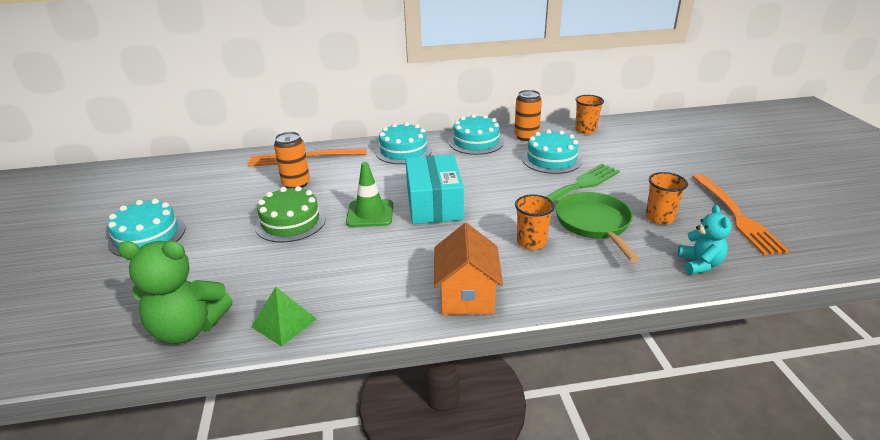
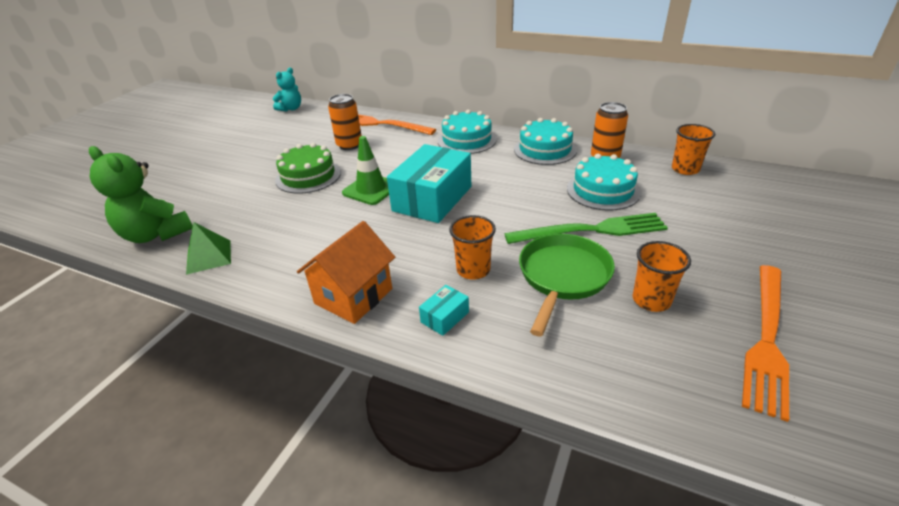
camera: 35 degrees right, 5 degrees up
turquoise cake [107,199,185,257] -> none
turquoise teddy bear [678,205,732,274] -> turquoise teddy bear moved to [273,68,301,112]
none -> turquoise box [419,285,469,336]

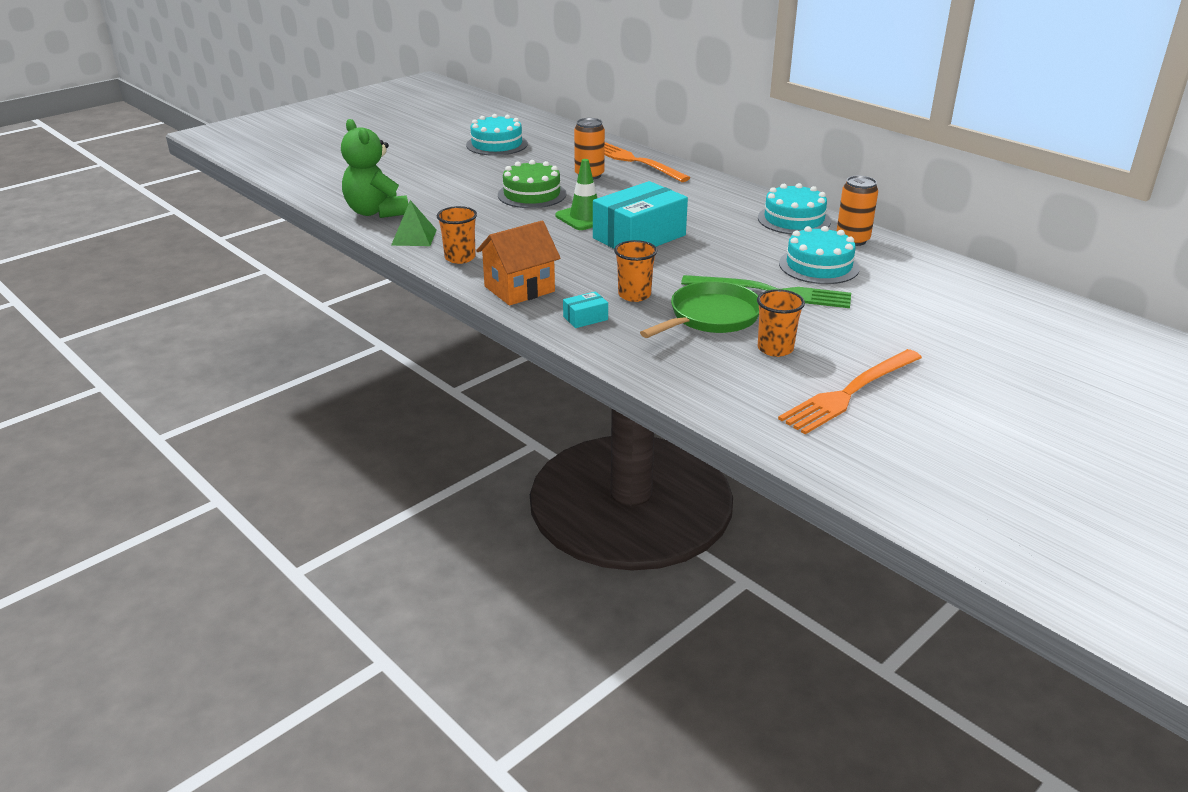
camera: 20 degrees right, 5 degrees down
turquoise teddy bear [273,68,301,112] -> none
turquoise cake [438,110,497,154] -> turquoise cake moved to [466,114,528,156]
orange cup [672,124,715,175] -> orange cup moved to [437,206,477,264]

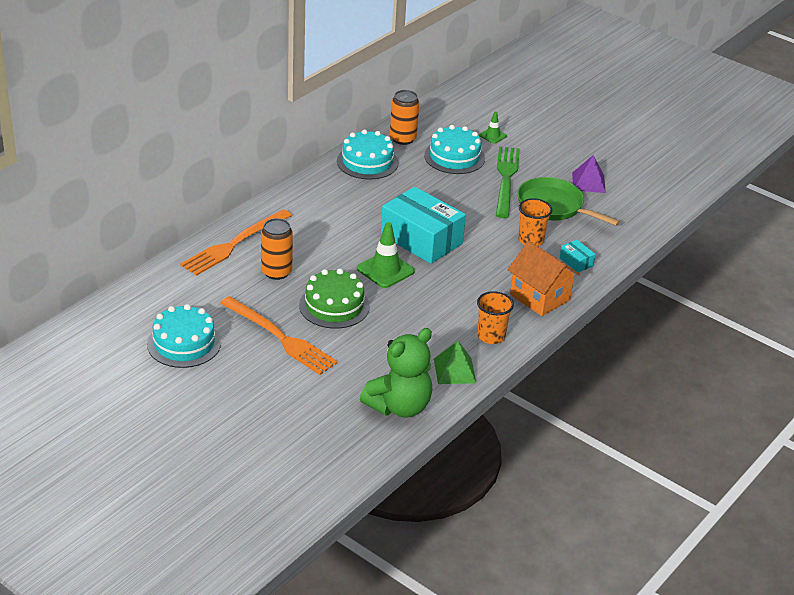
camera: 100 degrees left, 5 degrees up
orange cup [757,289,805,357] -> purple pyramid [572,155,606,193]
orange fork [778,349,922,434] -> orange fork moved to [220,296,338,375]
none -> green traffic cone [479,112,507,144]

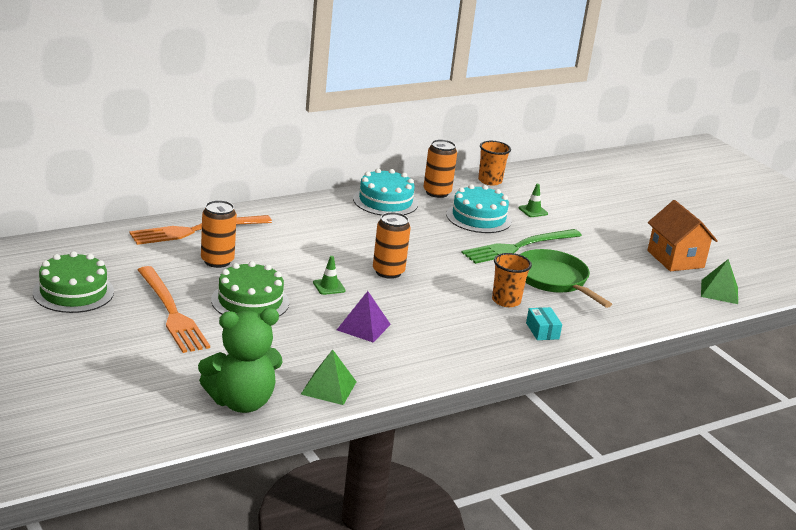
camera: 20 degrees right, 10 degrees down
turquoise cake [147,304,221,368] -> green cake [33,251,114,313]
green traffic cone [357,222,415,288] -> green traffic cone [313,256,345,295], size x0.55
turquoise box [381,187,466,264] -> orange can [373,212,411,279]
orange cup [477,291,514,344] -> orange cup moved to [478,141,511,186]
green fork [496,146,520,218] -> green fork turned 150 degrees counterclockwise [462,229,582,264]
orange house [508,241,580,316] -> orange house moved to [647,200,718,271]
purple pyramid [572,155,606,193] -> purple pyramid moved to [337,291,391,343]
none -> green pyramid [701,259,738,304]

